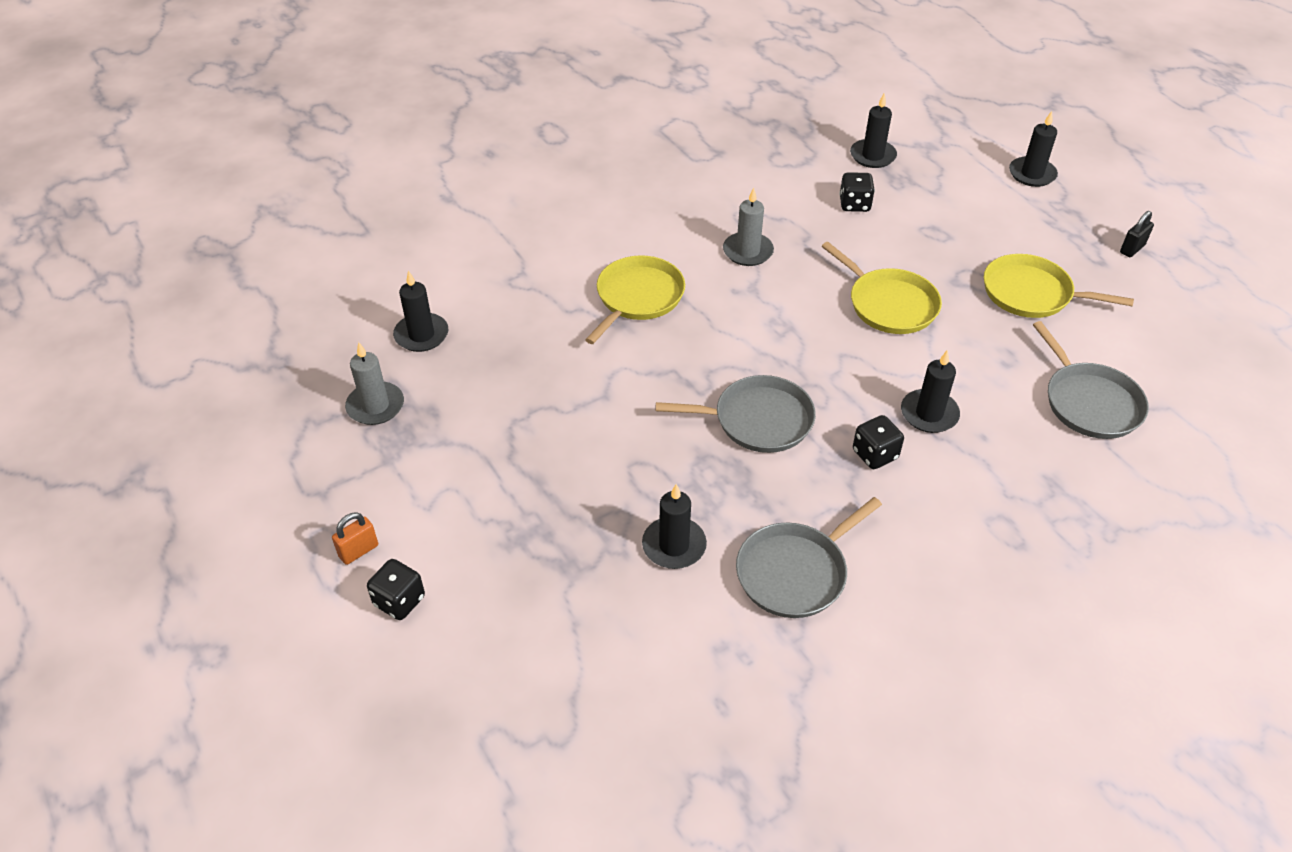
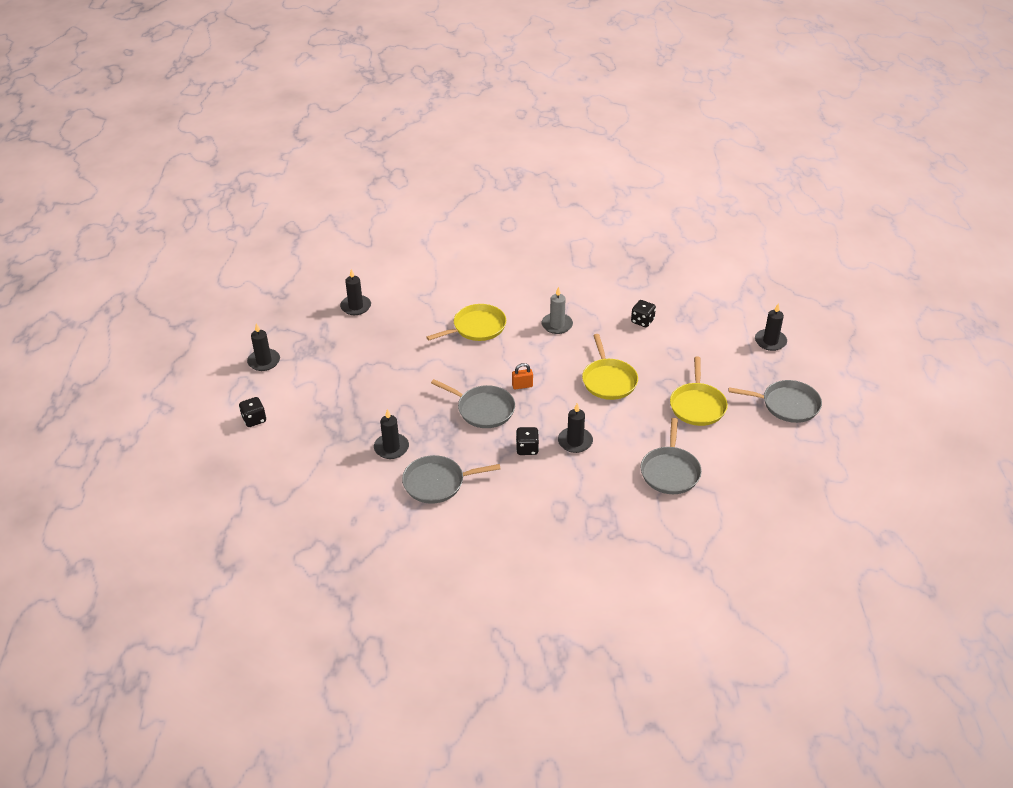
camera: 30 degrees right, 5 degrees down
orange padlock [332,512,378,565] -> orange padlock moved to [512,363,533,389]
grey candle [345,342,404,425] -> none
black candle [850,94,897,168] -> black candle moved to [247,323,280,371]
yellow pan [984,254,1134,318] -> yellow pan turned 135 degrees counterclockwise [670,357,728,426]
black padlock [1120,211,1154,257] -> grey pan [728,380,822,423]

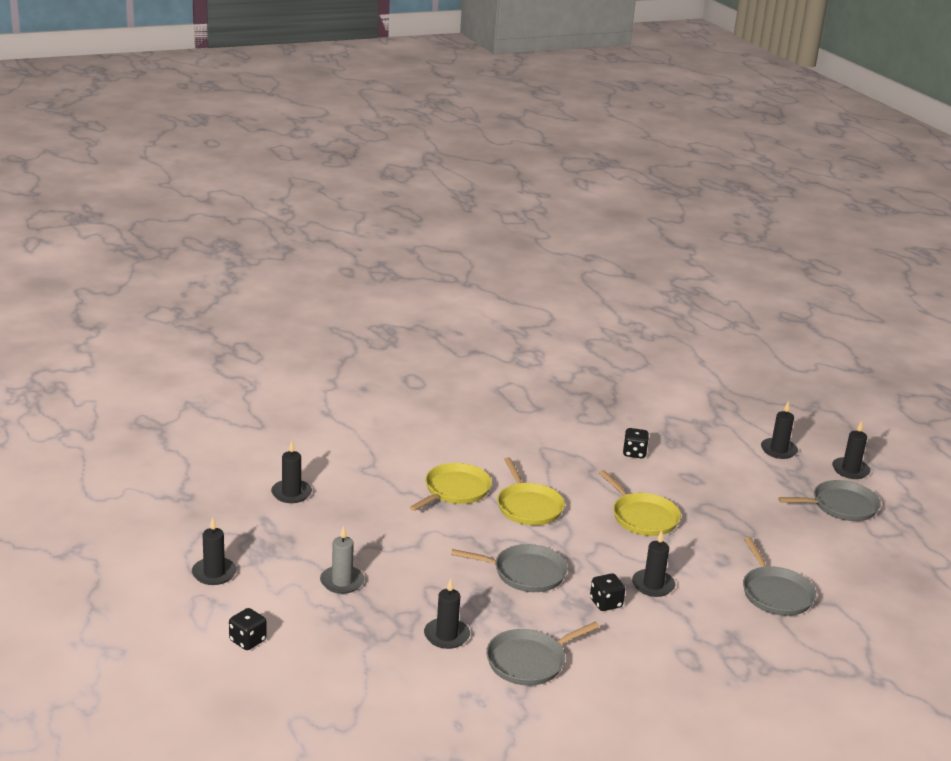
camera: 25 degrees left, 15 degrees down
orange padlock [512,363,533,389] -> none
grey candle [542,287,573,334] -> grey candle moved to [320,525,364,594]
yellow pan [670,357,728,426] -> yellow pan moved to [497,457,565,525]
none -> black candle [832,421,870,479]

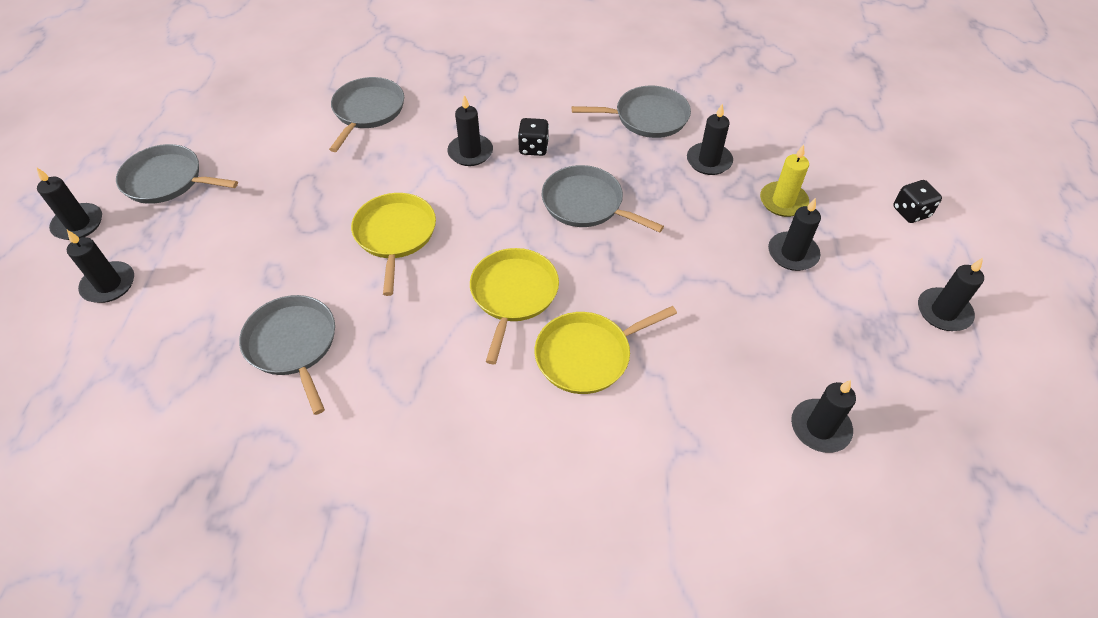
camera: 150 degrees left, 25 degrees up
grey candle [320,525,364,594] -> black candle [768,197,821,271]
black dice [623,428,649,458] -> grey pan [239,295,335,415]
none -> yellow candle [760,144,809,217]

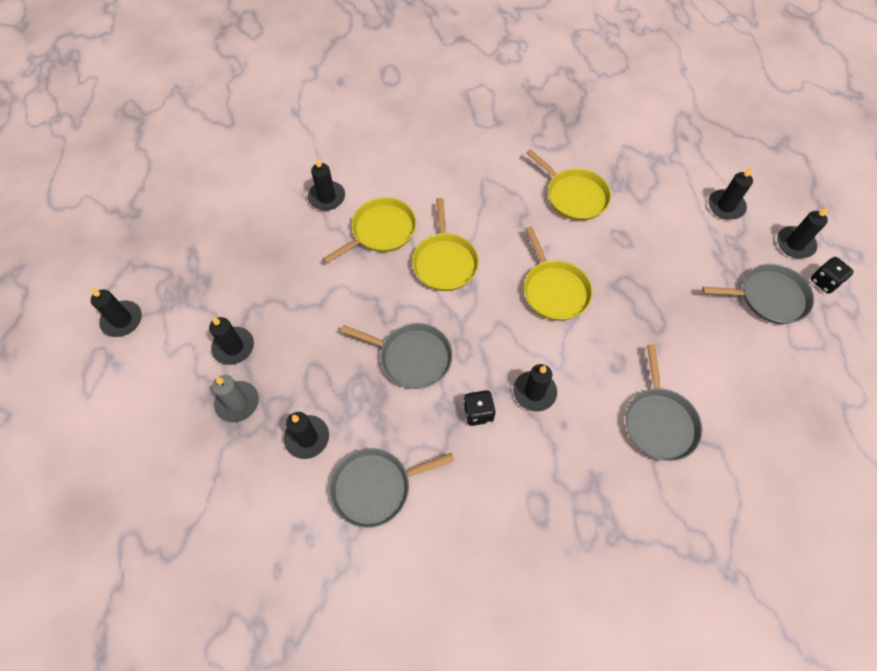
camera: 165 degrees right, 10 degrees up
grey pan [239,295,335,415] -> yellow pan [526,149,611,221]
yellow candle [760,144,809,217] -> grey candle [212,375,259,423]
black candle [791,380,856,453] -> black candle moved to [308,158,345,211]
black dice [893,180,942,223] -> black dice moved to [811,257,854,294]

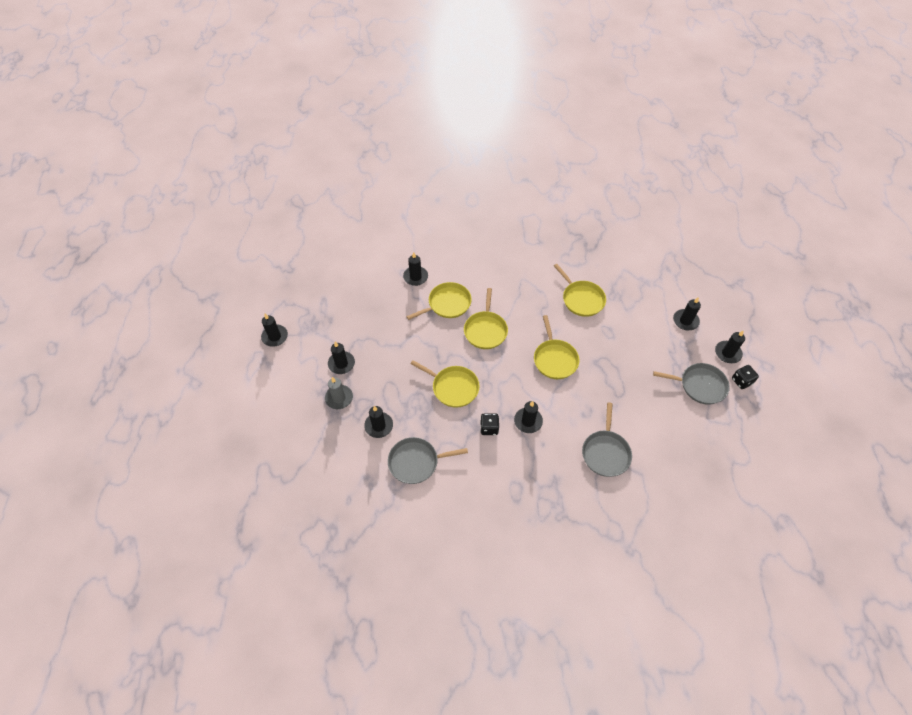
camera: 10 degrees right, 5 degrees down
grey pan [341,323,453,389] -> yellow pan [411,360,479,408]

